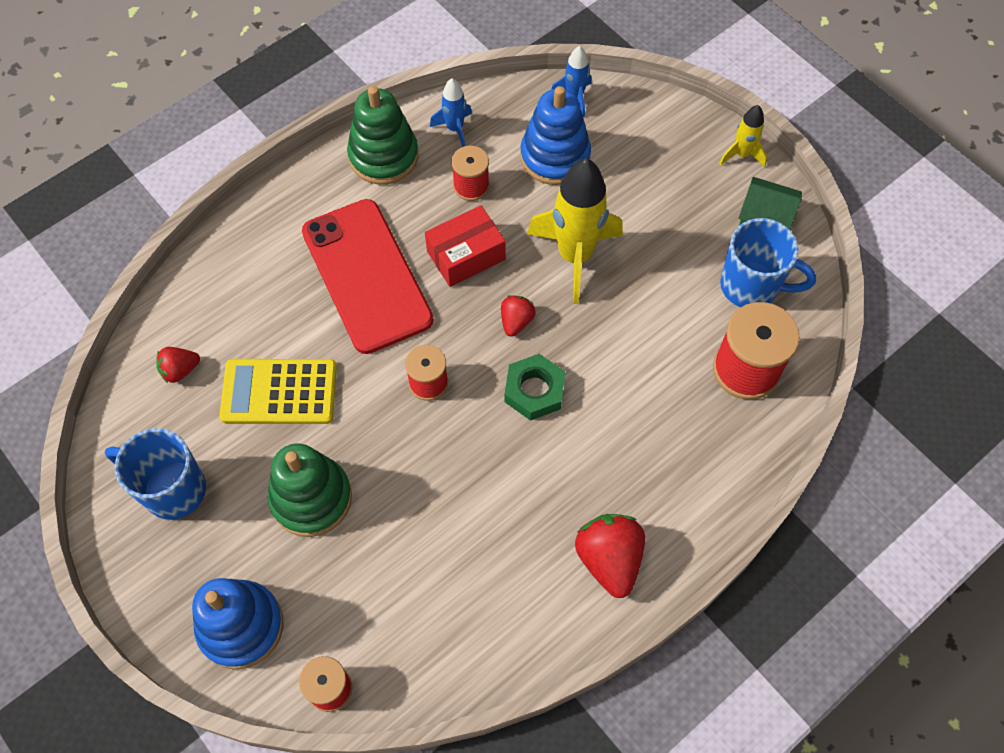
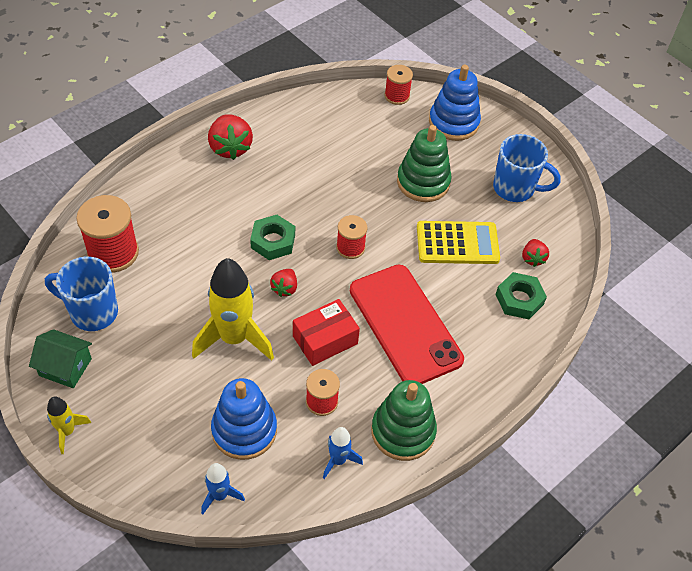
camera: 175 degrees right, 10 degrees down
red strawberry [156,347,200,383] -> red strawberry turned 120 degrees clockwise [522,239,549,267]
none -> green nut [496,272,547,319]

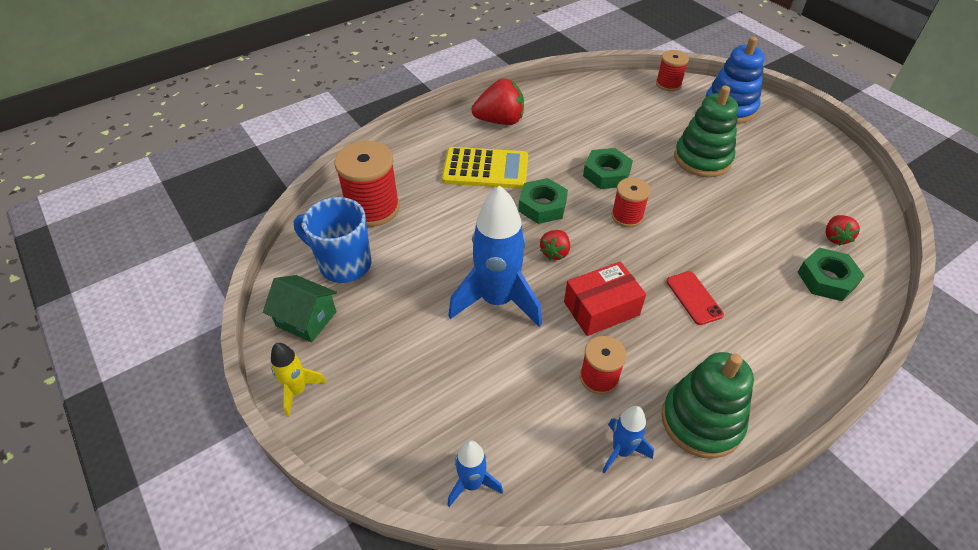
camera: 10 degrees right, 5 degrees down
yellow rocket [192,258,274,361] -> blue rocket [448,185,542,327]
red strawberry [208,114,253,160] -> red strawberry turned 90 degrees counterclockwise [471,79,524,125]
blue stacking toy [211,378,277,460] -> none
red phone [350,265,464,384] -> red phone [666,271,724,325], size x0.40
yellow calculator [417,221,500,264] -> yellow calculator moved to [442,147,528,189]
blue mug [493,134,561,202] -> none
none -> green nut [583,148,633,189]

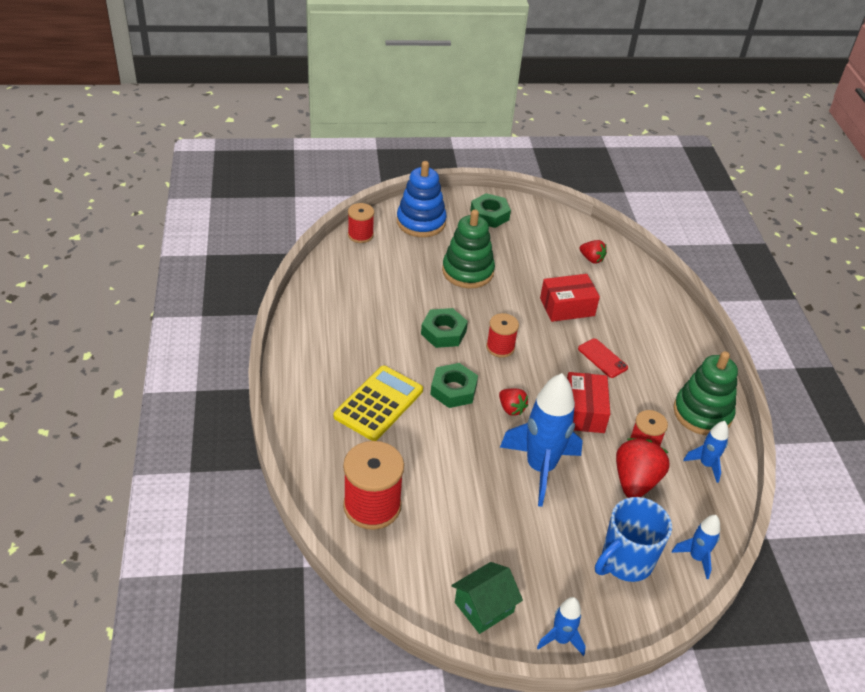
camera: 65 degrees left, 5 degrees down
yellow rocket [271,343,327,417] -> blue rocket [537,597,586,656]
blue mug [294,197,371,283] -> blue mug moved to [595,497,672,582]
red strawberry [471,79,524,125] -> red strawberry moved to [616,438,669,498]
red phone [666,271,724,325] -> red phone turned 45 degrees clockwise [578,338,628,378]
green nut [797,248,865,301] -> green nut moved to [470,193,511,228]
none -> red box [540,274,600,322]

